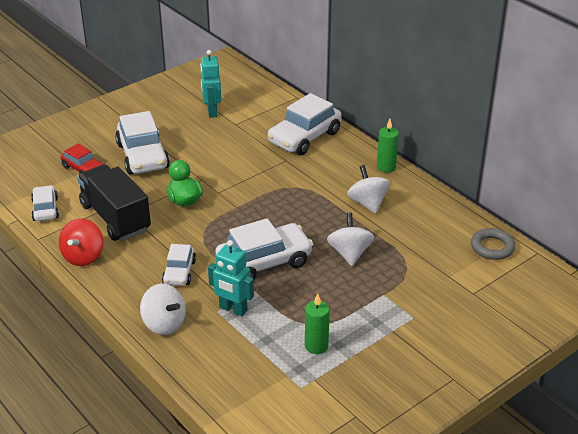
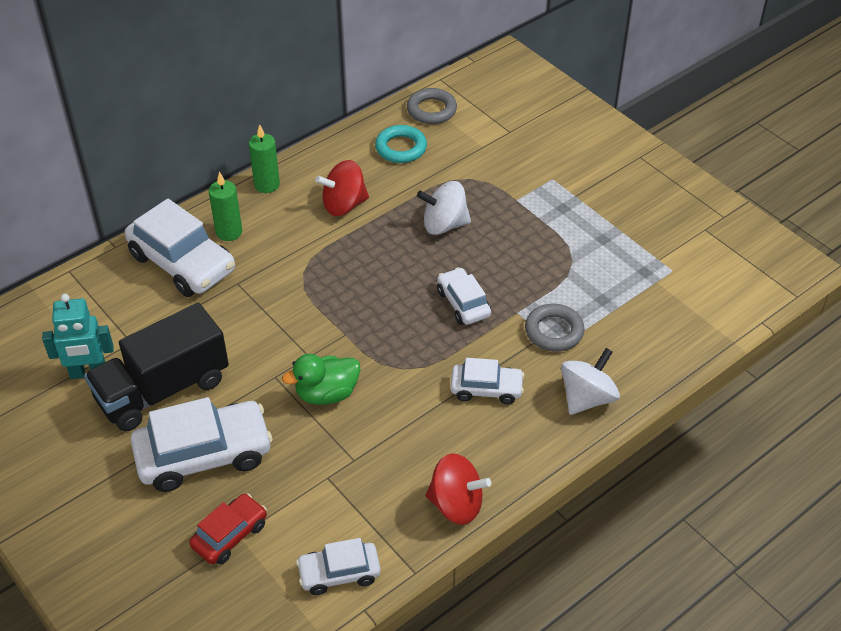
camera: 90 degrees left, 10 degrees up
black truck [77,164,151,241] -> black truck moved to [84,303,229,432]
turquoise robot [208,240,254,316] -> grey ring [525,304,585,352]
white car [215,218,313,279] -> white car [437,267,491,325], size x0.56
green candle [305,293,330,354] -> green candle moved to [209,172,242,241]
white spinning top [347,165,390,214] -> red spinning top [315,160,369,216]
none -> turquoise ring [375,125,427,163]

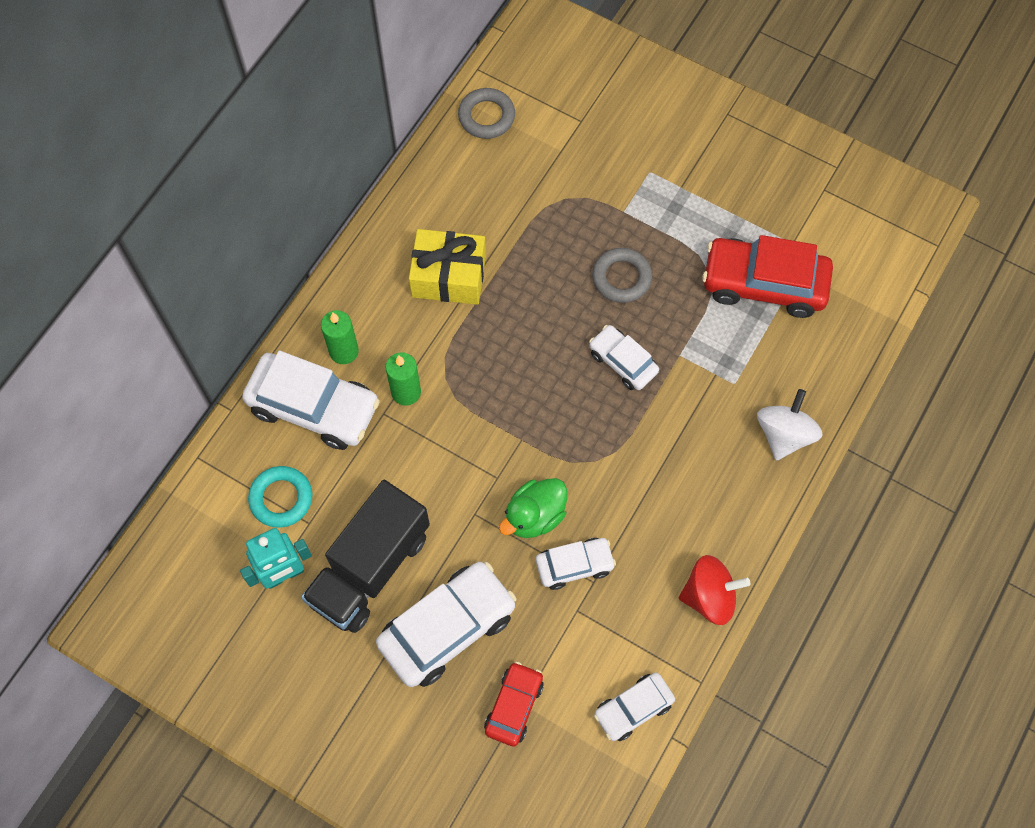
camera: 20 degrees left, 20 degrees up
green candle [249,124,280,193] -> green candle moved to [385,352,421,406]
red spinning top [315,160,369,216] -> yellow gift [409,229,486,305]
turquoise ring [375,125,427,163] -> turquoise ring moved to [248,466,312,528]
white spinning top [417,181,471,235] -> none
white car [451,358,524,404] -> white car moved to [536,538,616,590]
grey ring [525,304,585,352] -> grey ring moved to [592,248,652,303]
none -> red car [702,235,833,318]

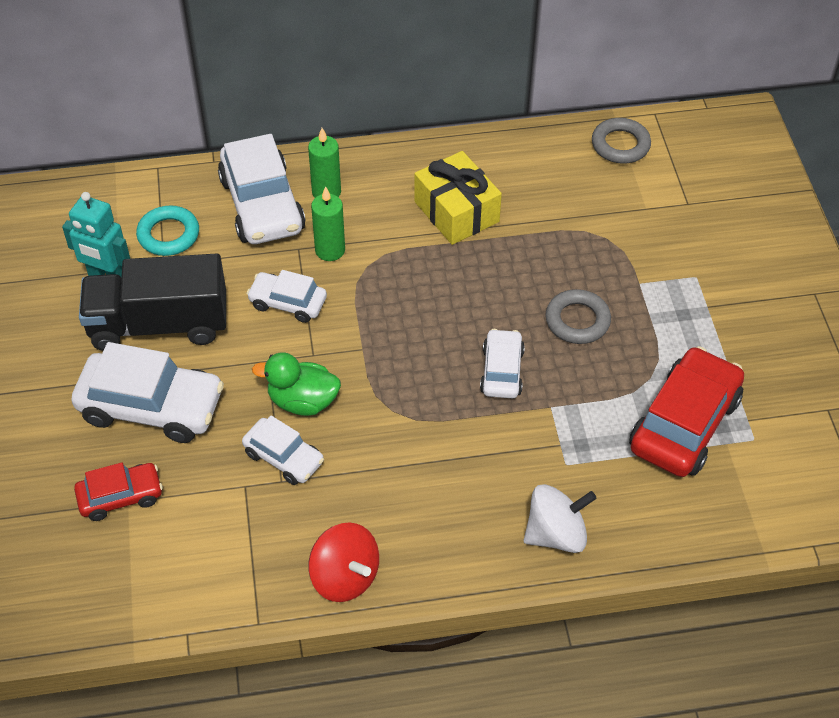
camera: 50 degrees right, 15 degrees down
white car [594,673,675,741] -> white car moved to [246,270,327,323]
red car [702,235,833,318] -> red car turned 60 degrees clockwise [629,346,744,477]

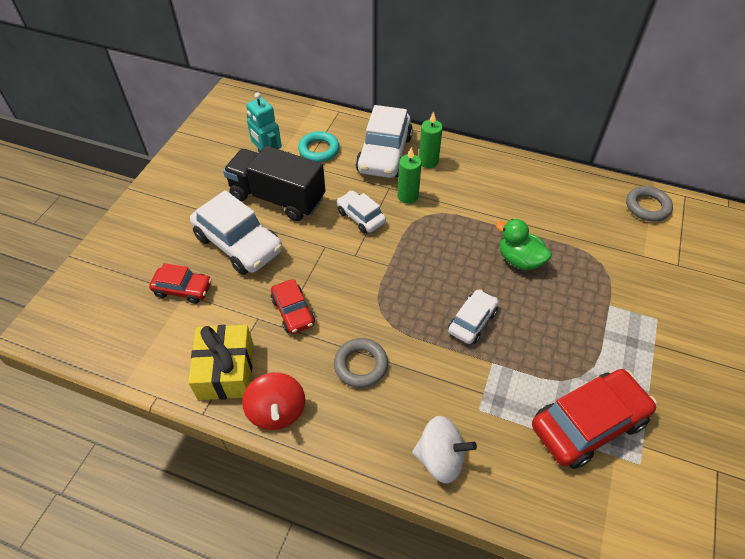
camera: 30 degrees right, 0 degrees up
white car [242,416,324,485] -> red car [271,279,315,334]
green duck [252,352,341,416] -> green duck moved to [495,219,552,270]
yellow gift [414,151,502,245] -> yellow gift moved to [188,325,253,400]
grey ring [545,289,611,344] -> grey ring moved to [334,338,388,388]

